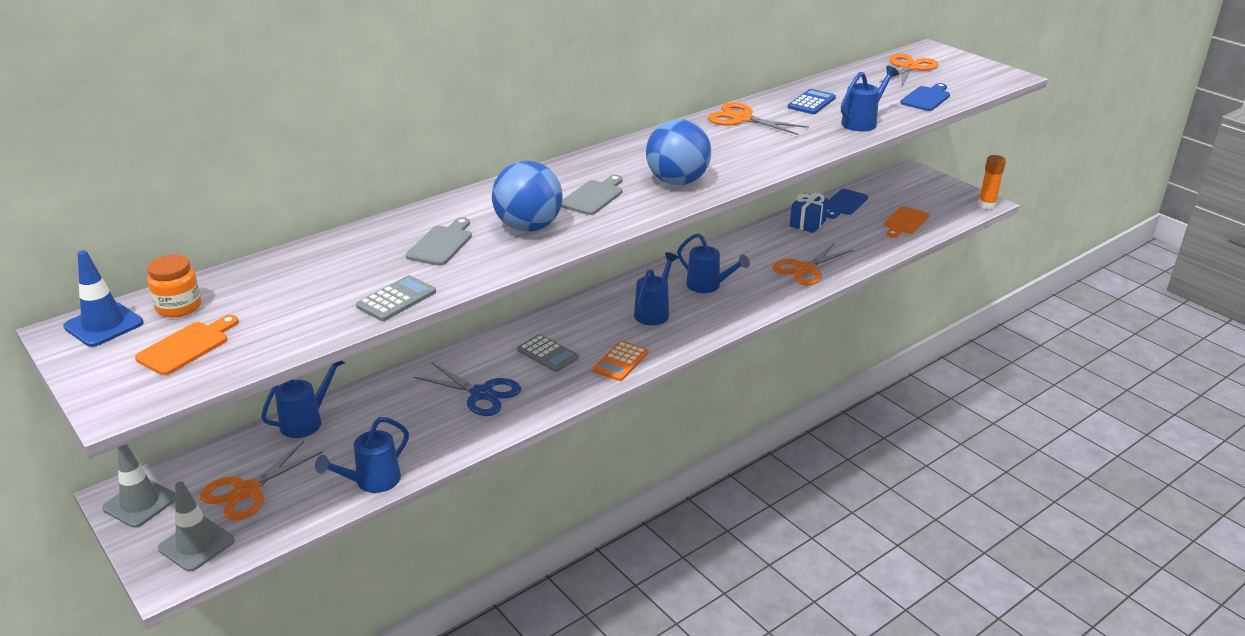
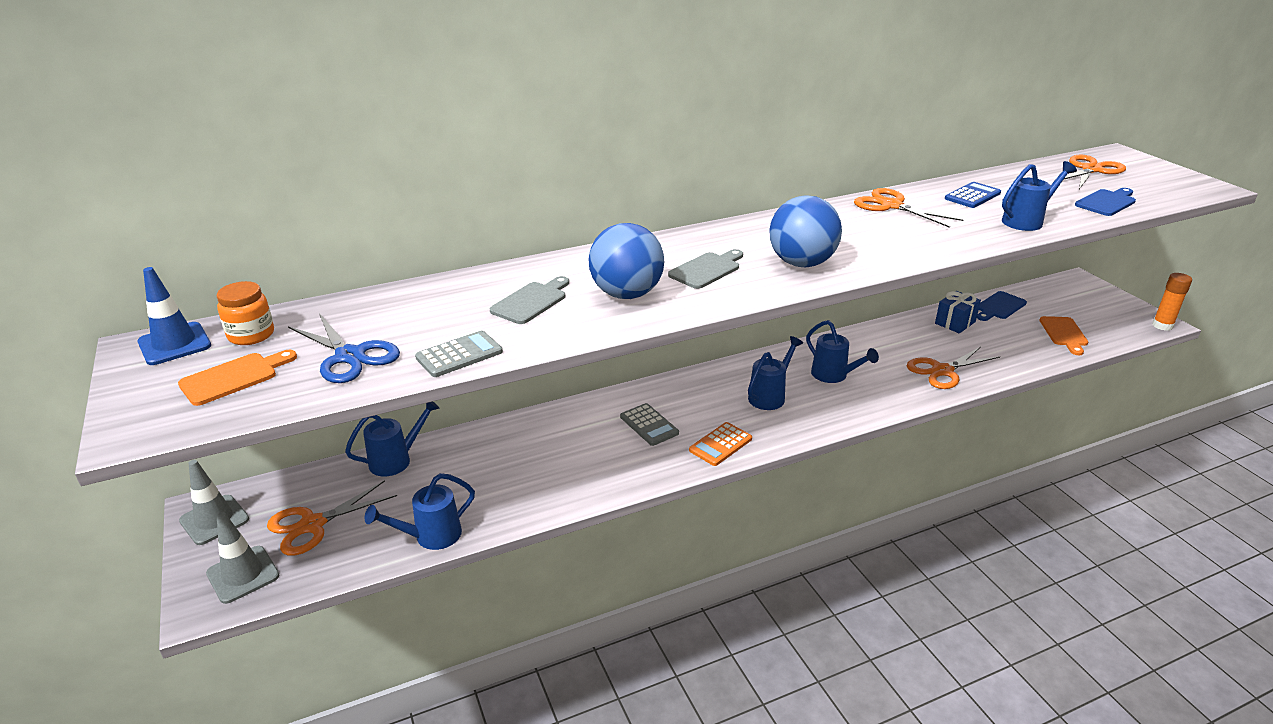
camera: 15 degrees right, 0 degrees up
blue scissors [414,362,521,416] -> blue scissors moved to [288,313,400,383]
orange cutting board [884,206,929,238] -> orange cutting board turned 45 degrees counterclockwise [1039,316,1088,355]

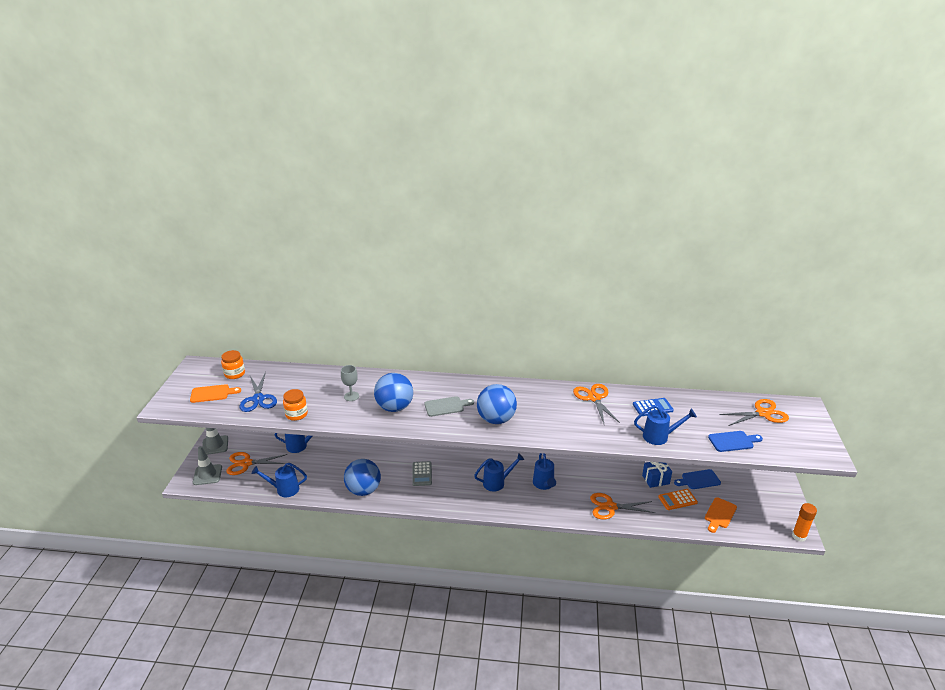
camera: 30 degrees right, 0 degrees up
blue traffic cone [137,267,211,365] -> none
grey calculator [415,331,503,377] -> orange jar [283,389,308,421]
grey cutting board [490,276,569,324] -> grey goblet [341,365,359,401]
orange calculator [689,422,752,466] -> orange calculator moved to [658,489,698,510]
none -> blue ball [344,459,381,496]

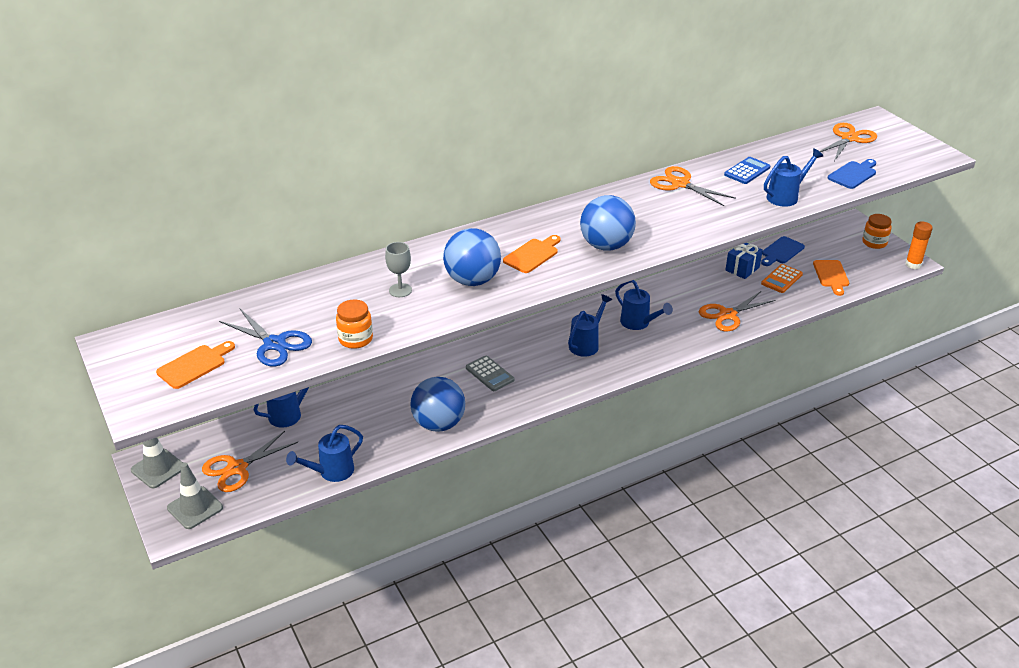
camera: 35 degrees left, 5 degrees up
orange jar [221,350,245,379] -> orange jar moved to [862,214,892,249]
grey cutting board [424,396,474,417] -> orange cutting board [503,235,561,273]

